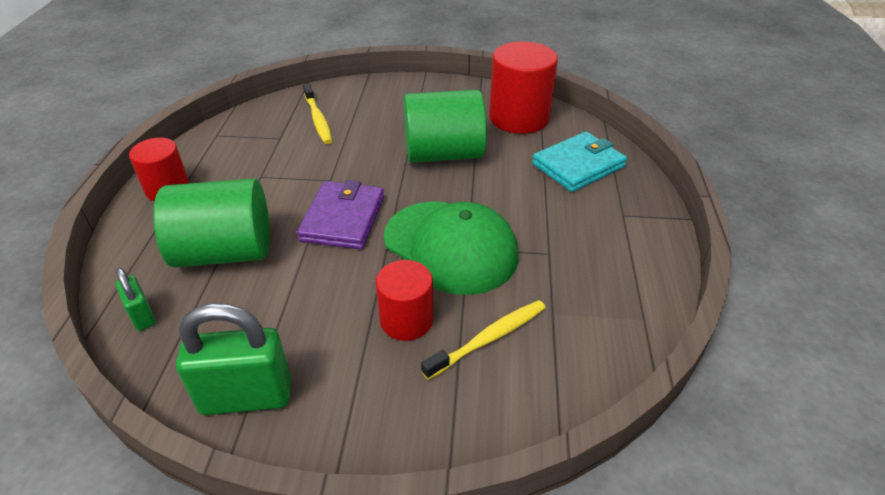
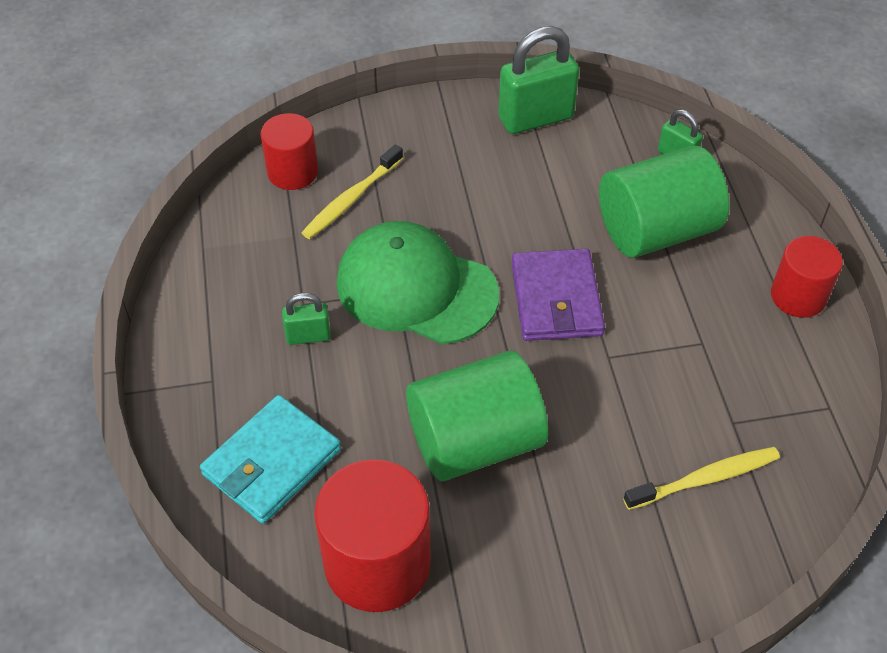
camera: 165 degrees right, 10 degrees up
yellow toothbrush [303,84,332,144] -> yellow toothbrush turned 105 degrees clockwise [623,447,780,510]
red cylinder [376,260,433,341] -> red cylinder moved to [261,113,318,190]
none -> green padlock [282,293,331,345]

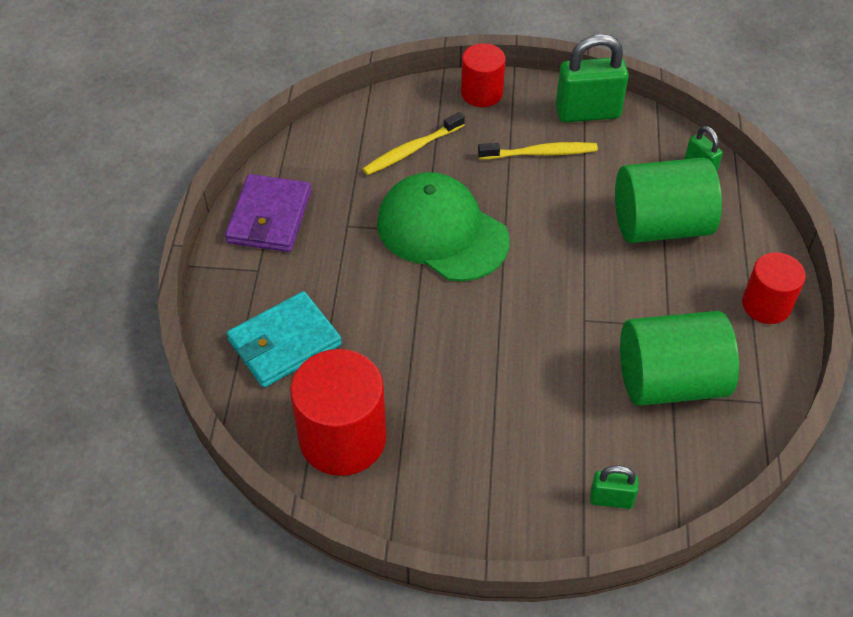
camera: 15 degrees right, 0 degrees up
red cylinder [261,113,318,190] -> red cylinder moved to [461,43,506,107]
green padlock [282,293,331,345] -> green padlock moved to [590,465,639,509]
green cylinder [406,351,548,482] -> green cylinder moved to [620,311,739,406]
purple wallet [511,249,605,341] -> purple wallet moved to [225,174,311,252]
yellow toothbrush [623,447,780,510] -> yellow toothbrush moved to [478,142,598,159]

